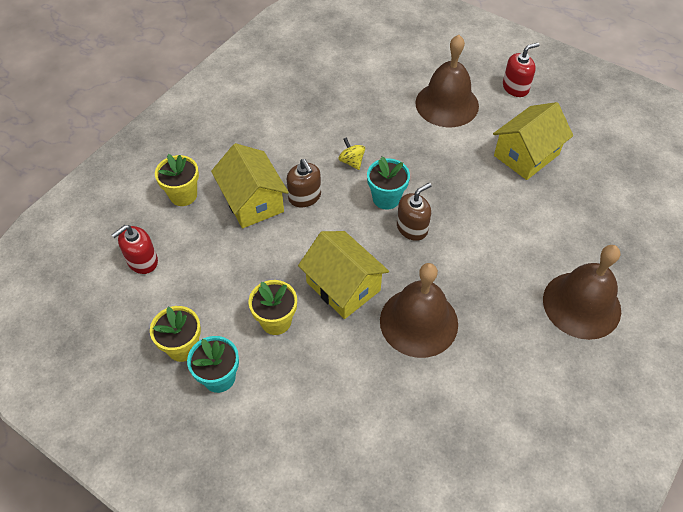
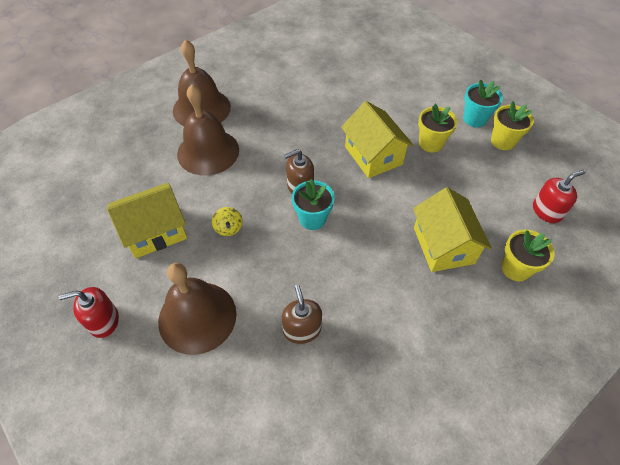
camera: 165 degrees left, 0 degrees up
brown soap dispenser [287,159,321,207] -> brown soap dispenser moved to [282,285,322,344]
yellow spinning top [338,137,365,170] -> yellow spinning top moved to [212,207,243,236]
brown bell [380,263,458,358] -> brown bell moved to [177,84,239,176]

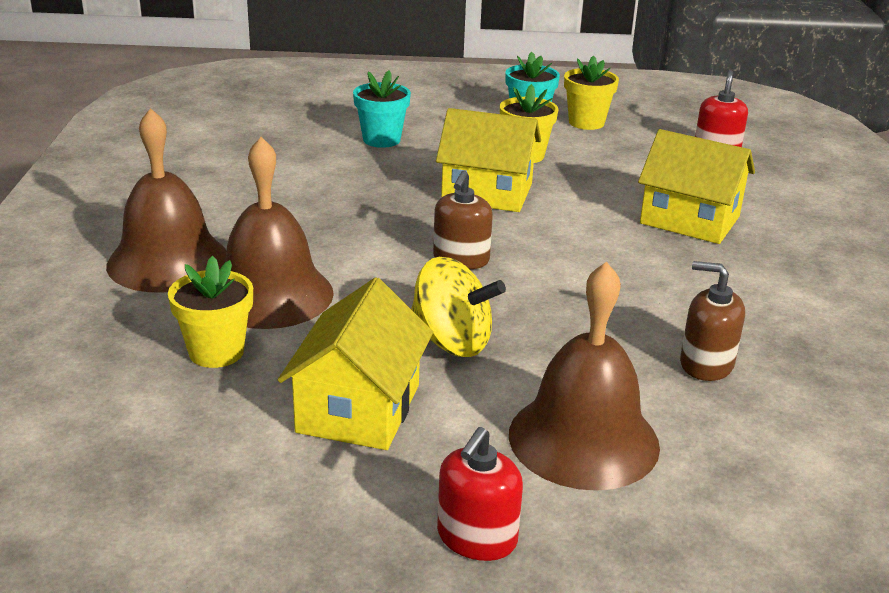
camera: 50 degrees left, 25 degrees down
yellow spinning top [212,207,243,236] -> yellow spinning top [411,257,506,357], size x1.81
turquoise flower pot [292,179,335,230] -> turquoise flower pot moved to [353,70,411,148]
yellow flower pot [501,230,555,281] -> yellow flower pot moved to [168,256,253,368]

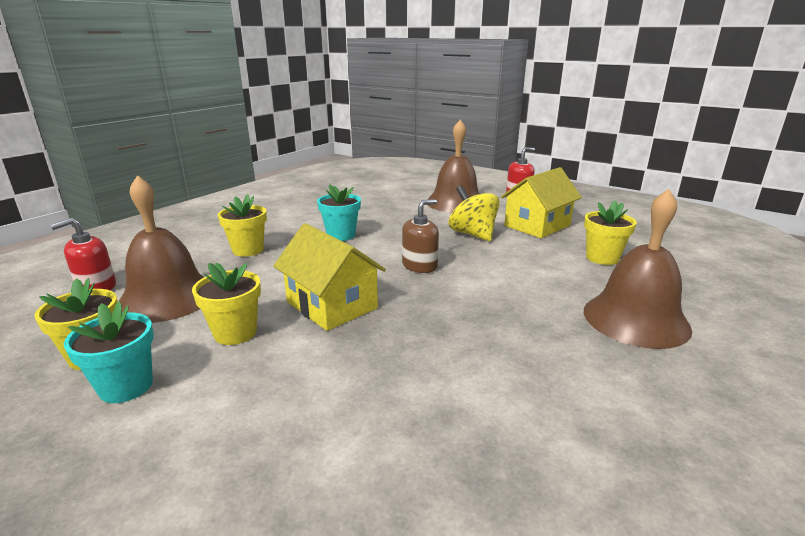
camera: 145 degrees left, 5 degrees down
brown bell [225,137,334,329] -> brown bell moved to [119,175,204,323]
turquoise flower pot [353,70,411,148] -> turquoise flower pot moved to [317,184,361,241]
yellow house [638,129,755,244] -> yellow flower pot [218,194,267,257]
brown soap dispenser [680,261,745,381] -> none

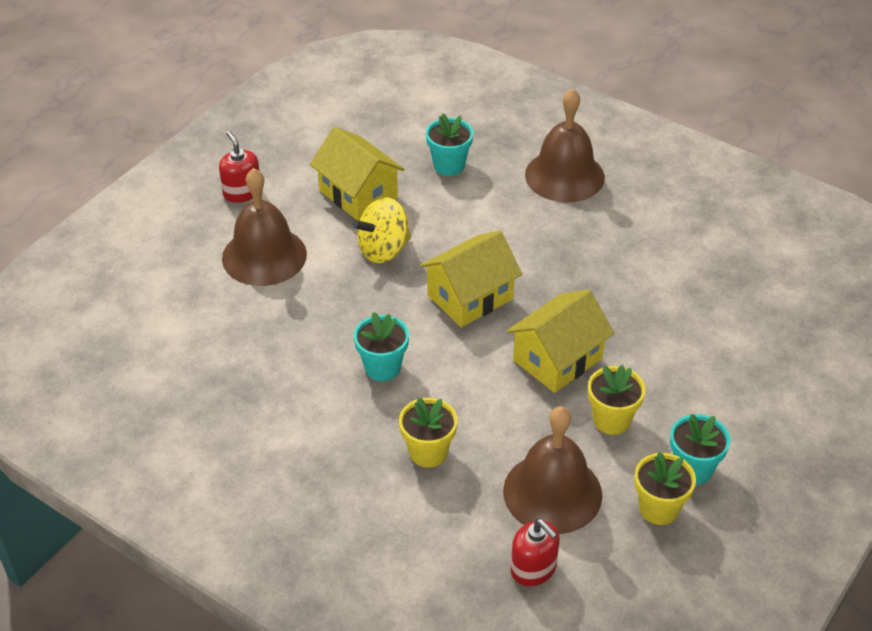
camera: 90 degrees left, 20 degrees up
brown soap dispenser [402,199,439,273] -> yellow house [420,231,522,327]
yellow flower pot [584,200,637,265] -> turquoise flower pot [426,113,474,176]

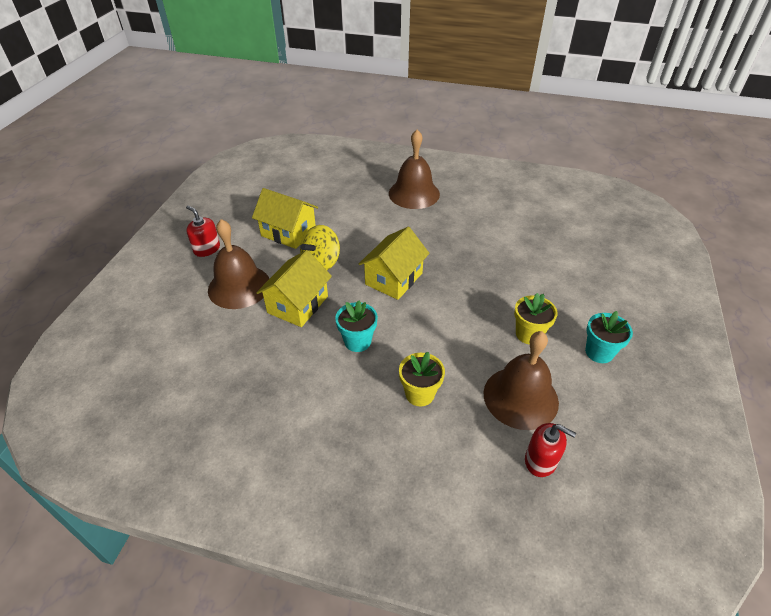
camera: 20 degrees left, 0 degrees up
turquoise flower pot [426,113,474,176] -> none
yellow house [507,289,614,393] -> yellow house moved to [256,250,332,327]
yellow flower pot [634,452,696,525] -> none

